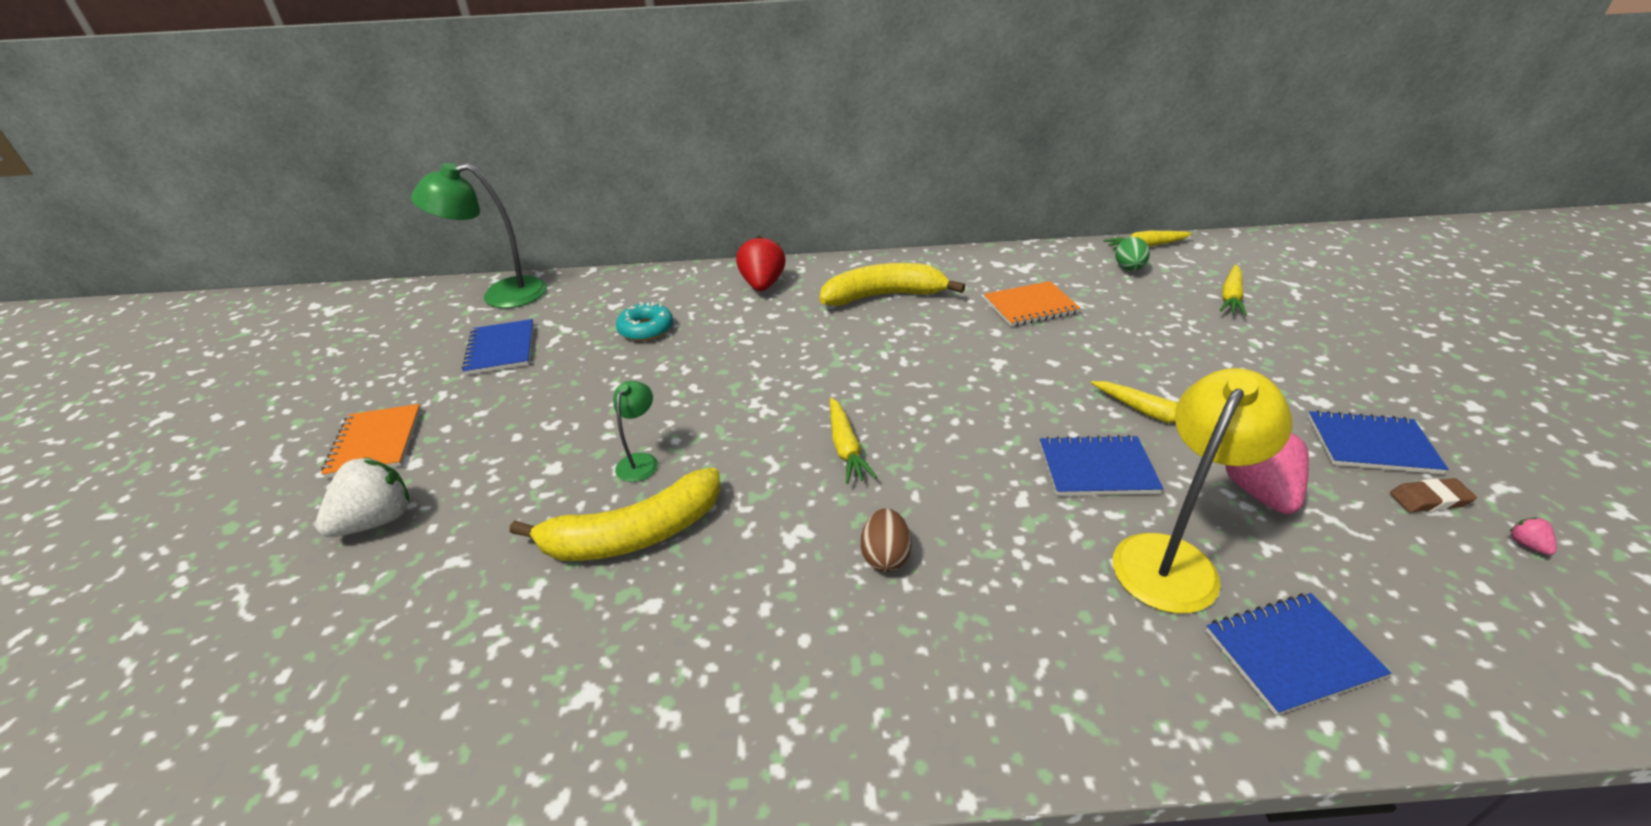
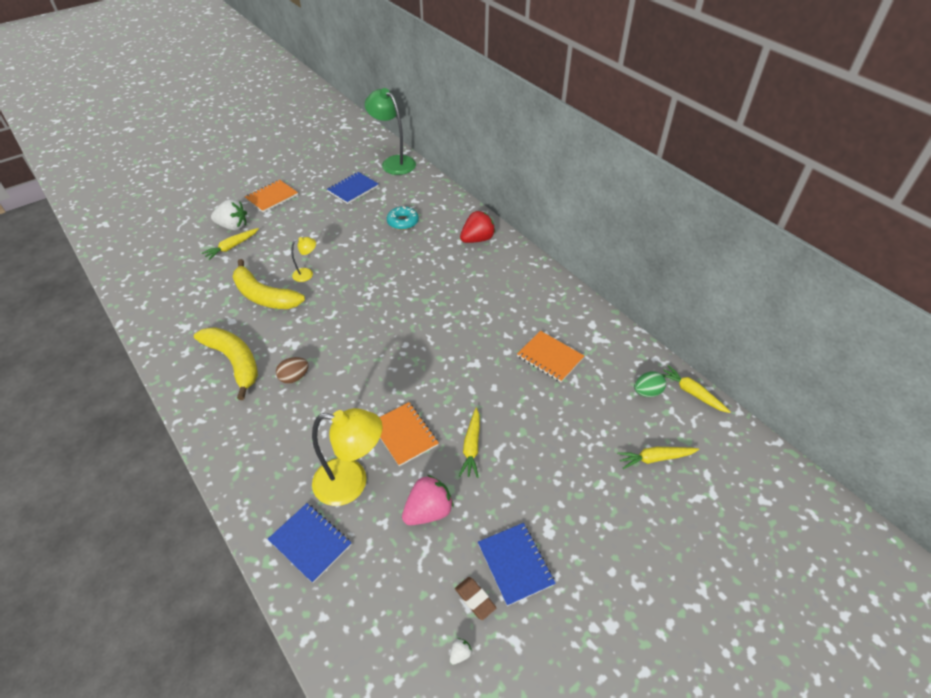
camera: 55 degrees right, 10 degrees up
green lamp [613,381,658,482] -> yellow lamp [291,237,316,282]
yellow banana [820,263,965,306] -> yellow banana moved to [194,327,258,400]
yellow carrot [830,397,877,484] -> yellow carrot moved to [202,228,259,260]
blue notebook [1040,435,1163,496] -> orange notebook [379,402,439,466]
pink strawberry [1510,518,1557,555] -> white strawberry [450,638,472,665]

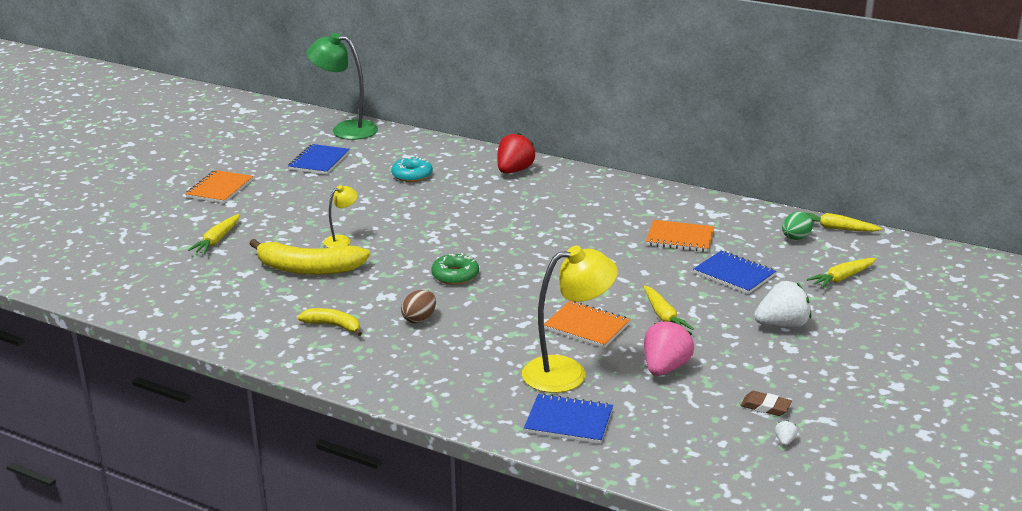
camera: 25 degrees left, 20 degrees down
yellow banana [194,327,258,400] -> yellow banana [298,308,362,336], size x0.54
white strawberry [211,199,247,230] -> white strawberry moved to [754,281,811,328]
blue notebook [478,523,556,606] -> blue notebook moved to [693,251,776,294]
none -> green donut [431,253,479,285]

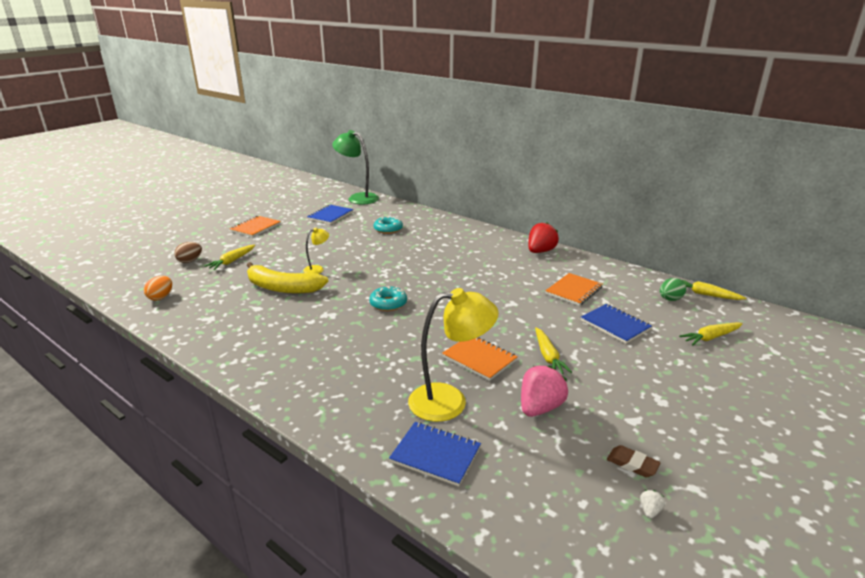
camera: 10 degrees right, 0 degrees up
yellow banana [298,308,362,336] -> none
brown egg [401,290,436,323] -> brown egg moved to [174,242,202,263]
green donut [431,253,479,285] -> turquoise donut [369,286,407,311]
red strawberry [498,133,535,173] -> red strawberry moved to [528,222,559,253]
orange notebook [646,220,714,252] -> orange notebook turned 75 degrees counterclockwise [545,273,603,306]
white strawberry [754,281,811,328] -> none
none -> orange egg [144,276,172,301]

